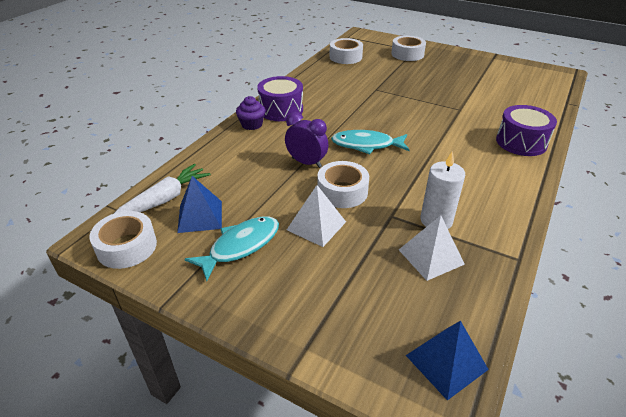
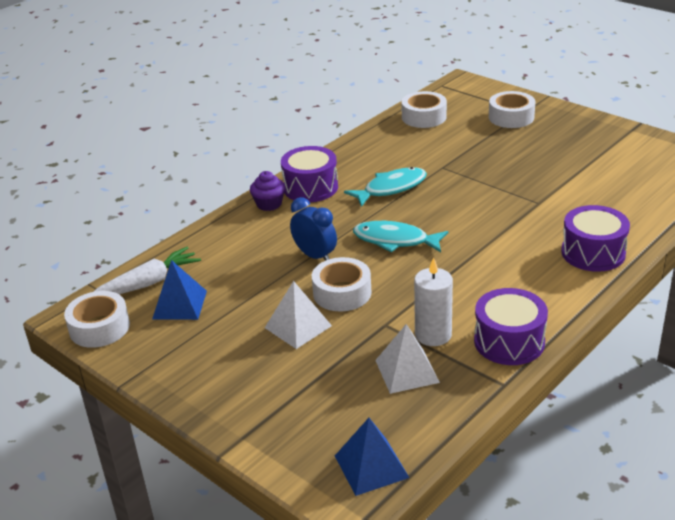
camera: 15 degrees right, 5 degrees down
turquoise fish [185,216,279,281] -> turquoise fish moved to [344,167,427,207]
purple clock [285,112,328,168] -> blue clock [290,197,337,261]
none -> purple drum [474,288,548,365]

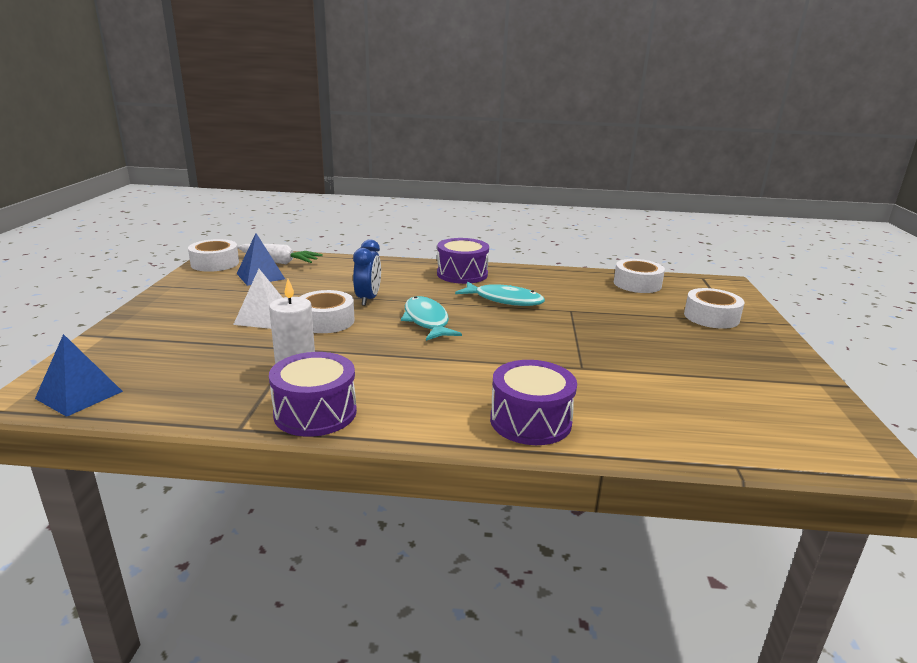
camera: 50 degrees right, 10 degrees down
purple cupcake [250,171,285,211] -> none
white pyramid [375,324,440,394] -> none

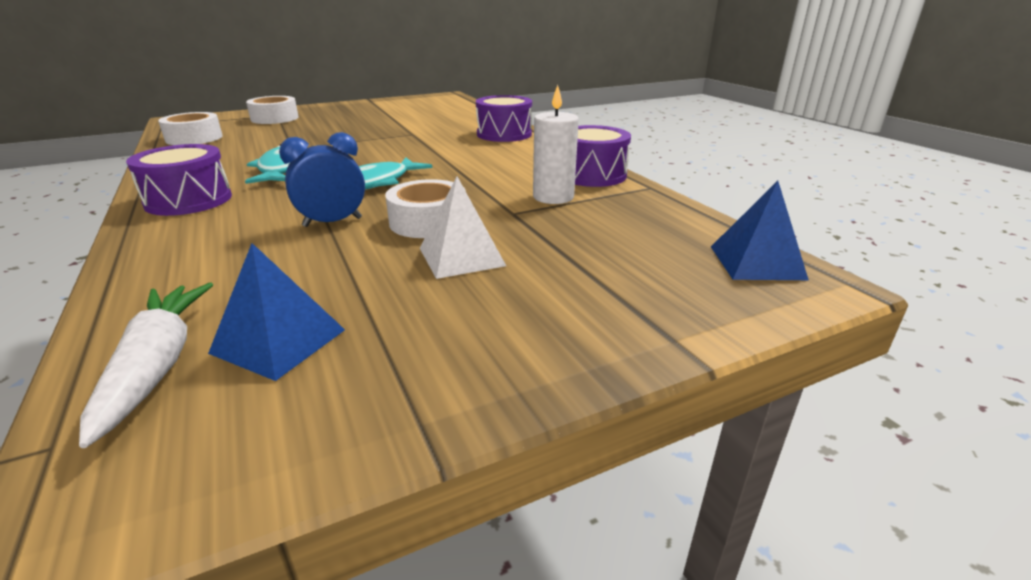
camera: 120 degrees left, 5 degrees up
white tape [188,239,239,272] -> none

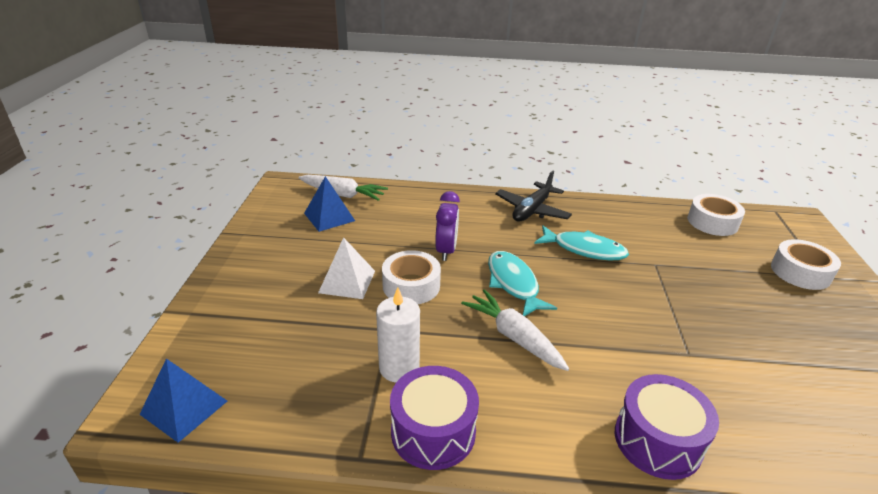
camera: 120 degrees right, 5 degrees up
purple drum [126,144,232,216] -> black plane [495,171,572,222]
blue clock [279,132,365,227] -> purple clock [435,191,460,261]
none -> white carrot [461,289,569,371]

